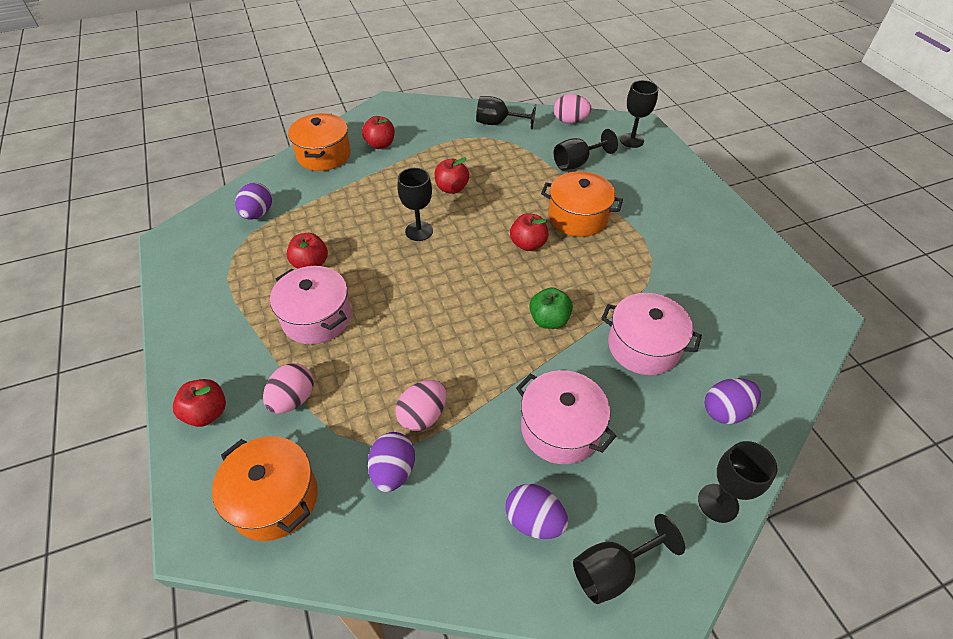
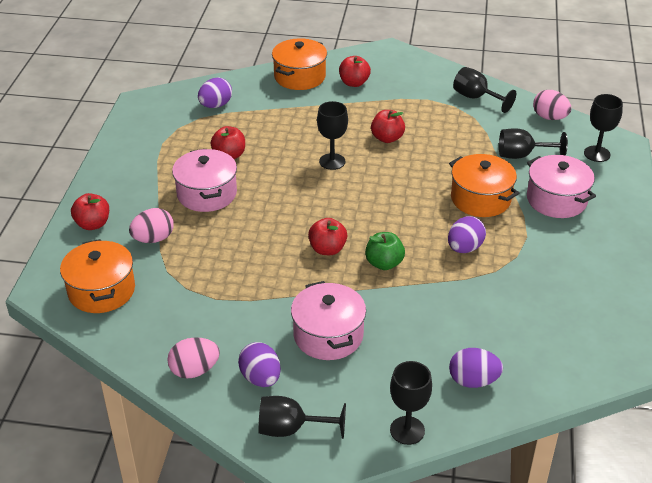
camera: 30 degrees right, 10 degrees down
purple egg [368,432,415,492] -> purple egg moved to [448,216,486,253]
pink egg [396,380,446,431] -> pink egg moved to [167,337,220,379]
red apple [510,213,548,251] -> red apple moved to [308,218,347,255]
pink pot [601,293,702,375] -> pink pot moved to [527,155,596,218]

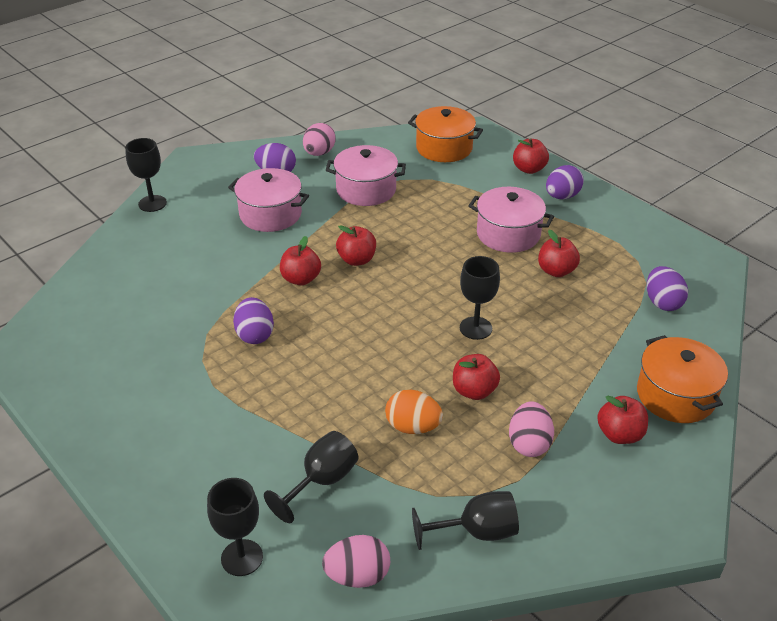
camera: 130 degrees right, 0 degrees up
pink egg [129,208,174,243] -> pink egg moved to [509,401,554,457]
black goblet [258,396,346,439] -> none
green apple [365,232,405,270] -> red apple [280,236,321,285]
orange pot [449,154,519,217] -> none
purple egg [449,348,503,388] -> purple egg moved to [546,165,584,199]
pink pot [527,155,596,218] -> pink pot moved to [326,145,406,206]
none -> orange egg [385,390,443,434]

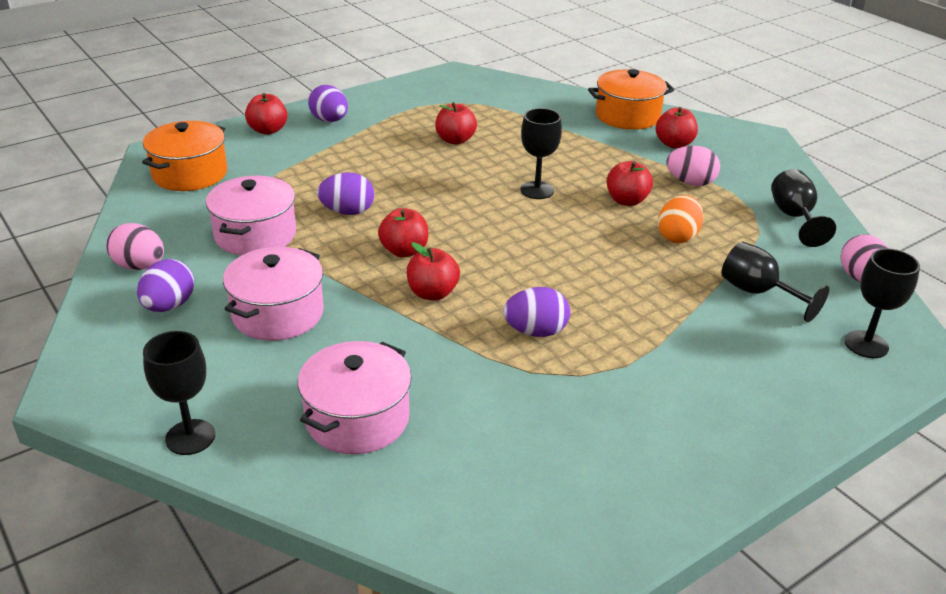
camera: 85 degrees left, 5 degrees down
pink pot [468,187,554,253] -> pink pot moved to [298,341,412,454]
purple egg [647,266,688,311] -> purple egg moved to [317,172,374,215]

